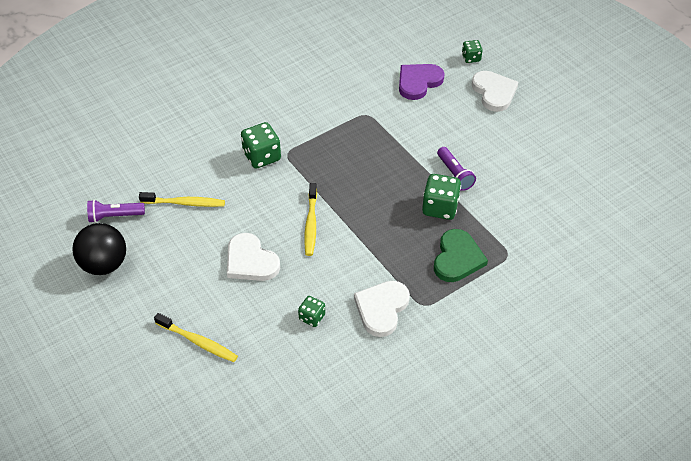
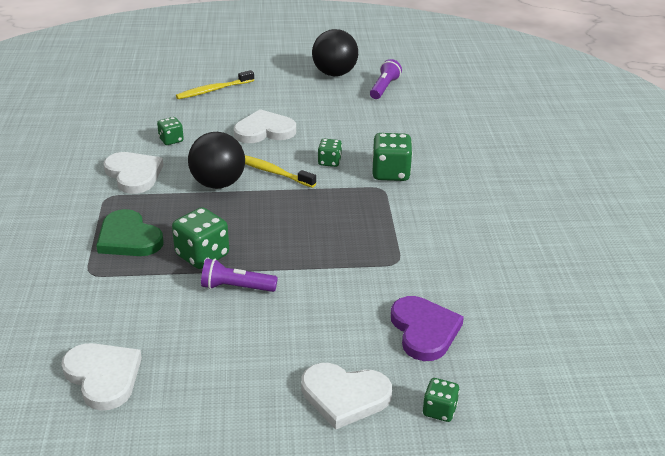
camera: 120 degrees right, 15 degrees down
yellow toothbrush [139,192,225,207] -> none
none -> white heart [61,343,142,411]
none -> black ball [188,132,245,189]
none -> green dice [318,139,342,167]

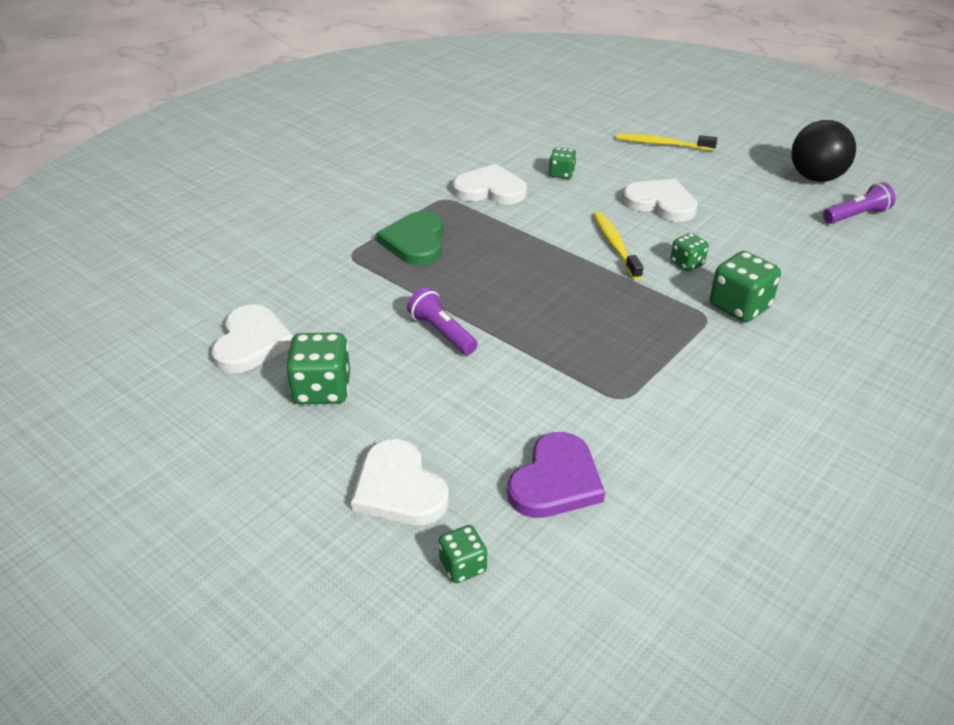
camera: 45 degrees right, 5 degrees up
white heart [103,152,163,194] -> white heart turned 90 degrees counterclockwise [453,164,527,205]
green dice [172,207,229,269] -> green dice moved to [286,333,350,404]
black ball [188,132,245,189] -> none

